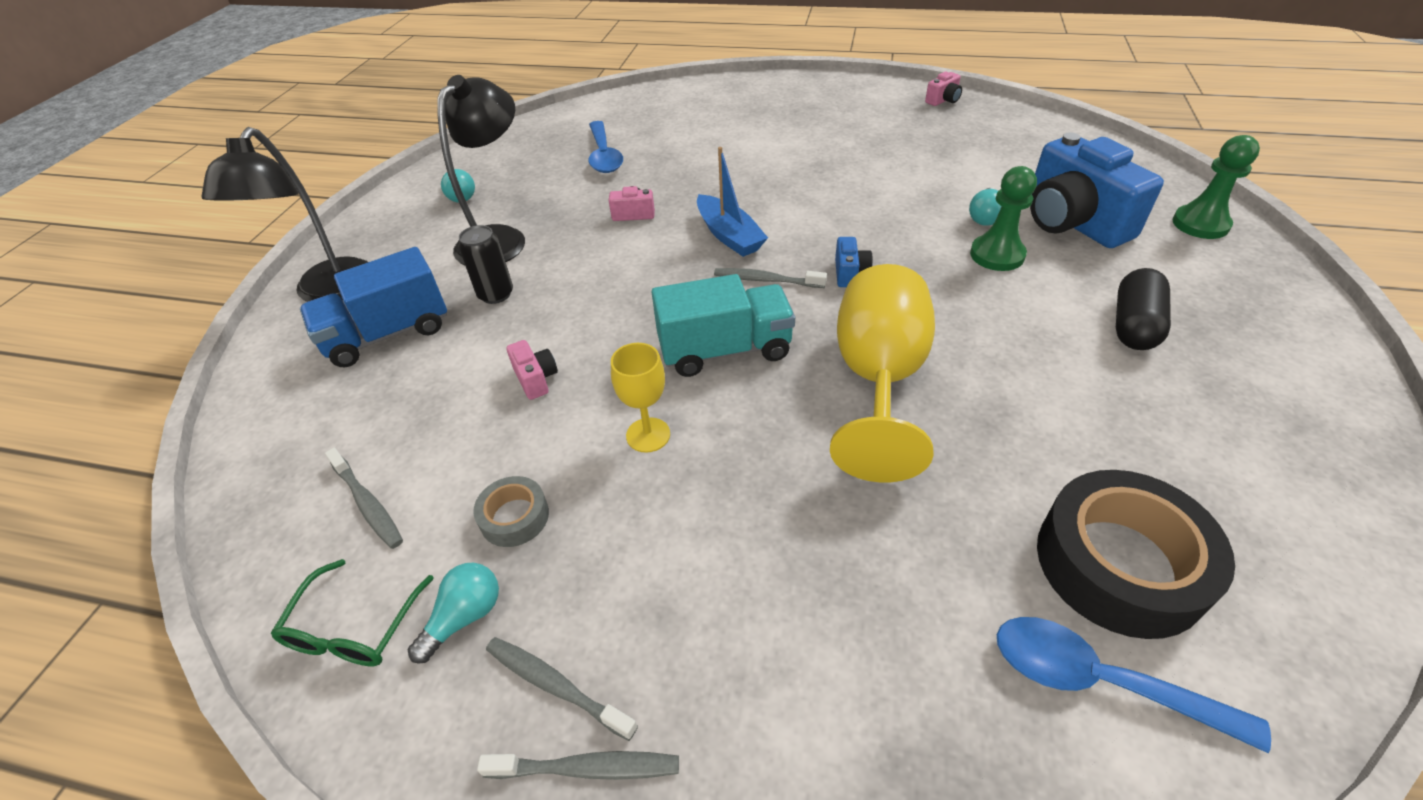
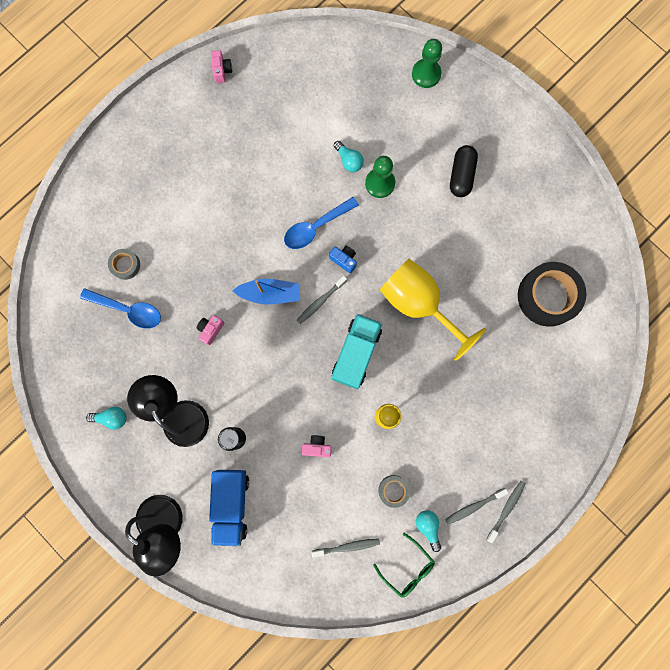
camera: 60 degrees left, 35 degrees up
blue spoon [997,617,1271,753] -> blue spoon moved to [284,197,359,249]
blue camera [1030,132,1164,248] -> none
black capsule [1116,268,1171,350] -> black capsule turned 45 degrees clockwise [450,145,478,197]
none -> grey tape [108,249,140,280]

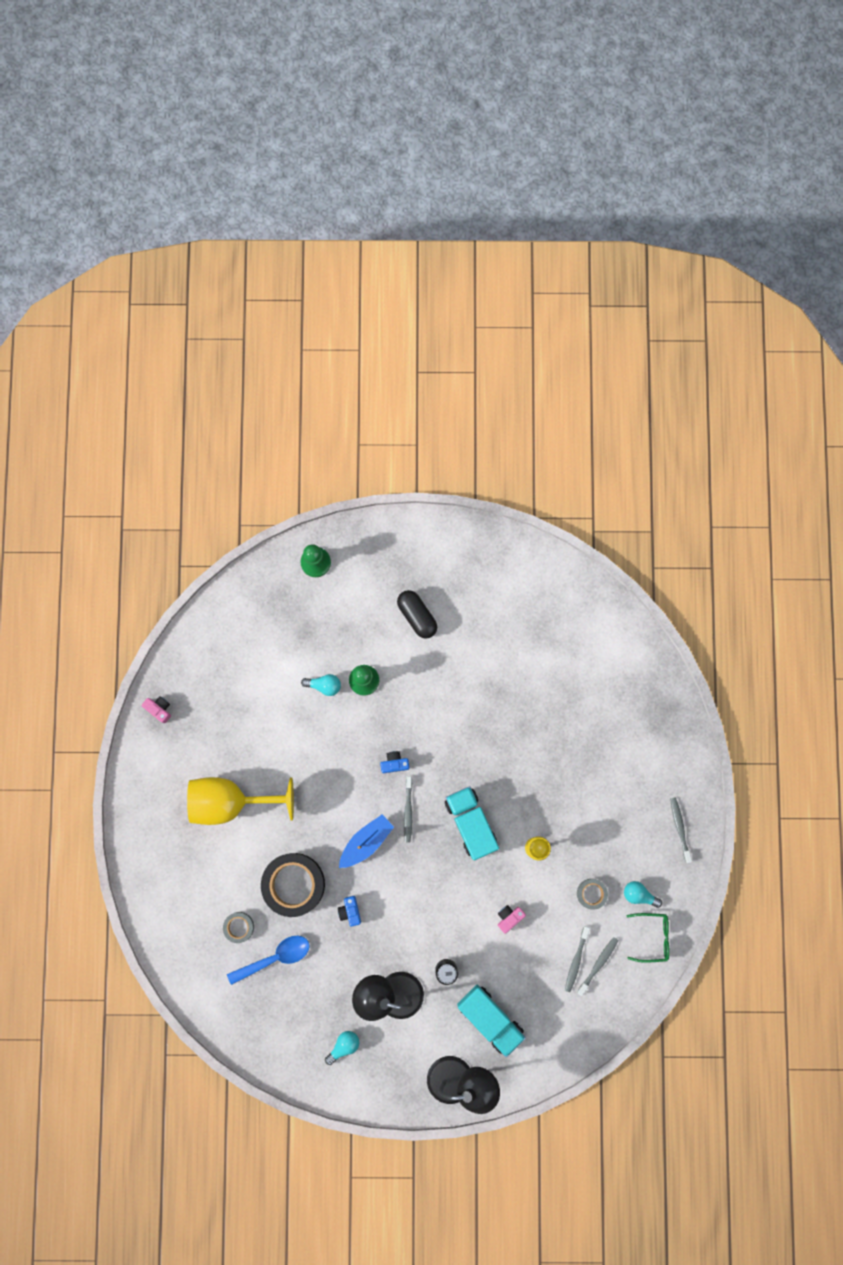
camera: 45 degrees left, 0 degrees up
pink camera [197,315,224,345] -> blue camera [338,896,361,926]
blue truck [209,470,249,546] -> turquoise truck [457,985,526,1057]
blue spoon [284,197,359,249] -> none
yellow goblet [380,259,486,361] -> yellow goblet moved to [187,777,294,825]
grey toothbrush [445,488,509,524] -> grey toothbrush moved to [565,926,590,992]
black tape [518,262,586,327] -> black tape moved to [261,853,325,917]

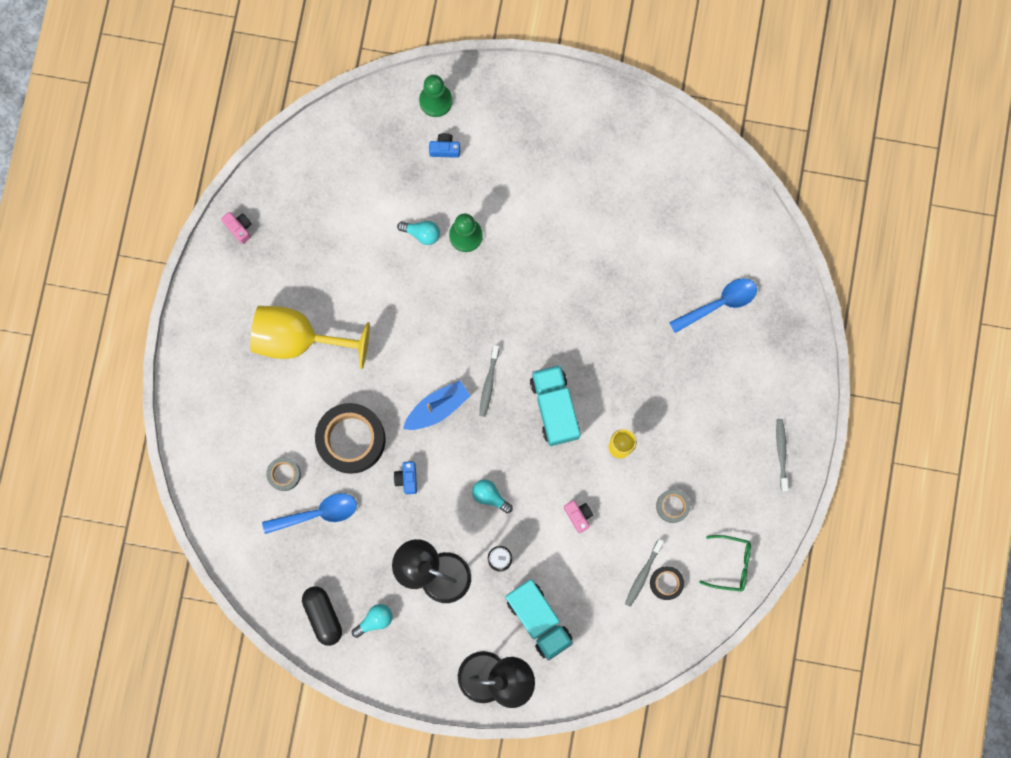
camera: 10 degrees right, 0 degrees up
blue camera [380,751,409,773] -> blue camera moved to [429,133,460,158]
black capsule [397,590,437,639] -> black capsule moved to [302,586,342,646]
pink camera [498,905,526,934] -> pink camera turned 90 degrees clockwise [564,500,593,533]
grey toothbrush [577,937,618,996] -> black tape [650,566,684,600]
turquoise light bulb [624,881,662,908] -> turquoise light bulb moved to [472,480,513,513]
none -> blue spoon [669,278,757,333]

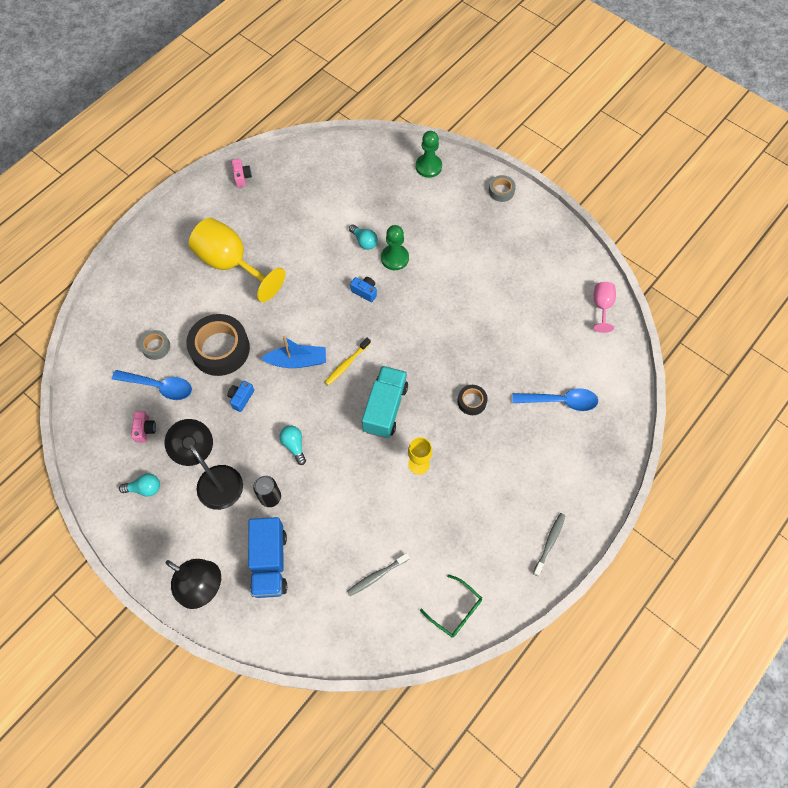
camera: 30 degrees right, 15 degrees down
black capsule [302,586,342,646] -> none
blue camera [429,133,460,158] -> blue camera moved to [350,277,377,302]
grey toothbrush [479,345,499,417] -> yellow toothbrush [325,338,371,385]
turquoise truck [505,579,573,661] -> blue truck [248,517,287,598]
pink camera [564,500,593,533] -> pink camera moved to [131,411,156,443]
black tape [650,566,684,600] -> black tape moved to [457,385,488,415]
grey tape [656,489,690,523] -> grey tape moved to [489,175,516,202]
none -> pink goblet [593,282,616,333]

